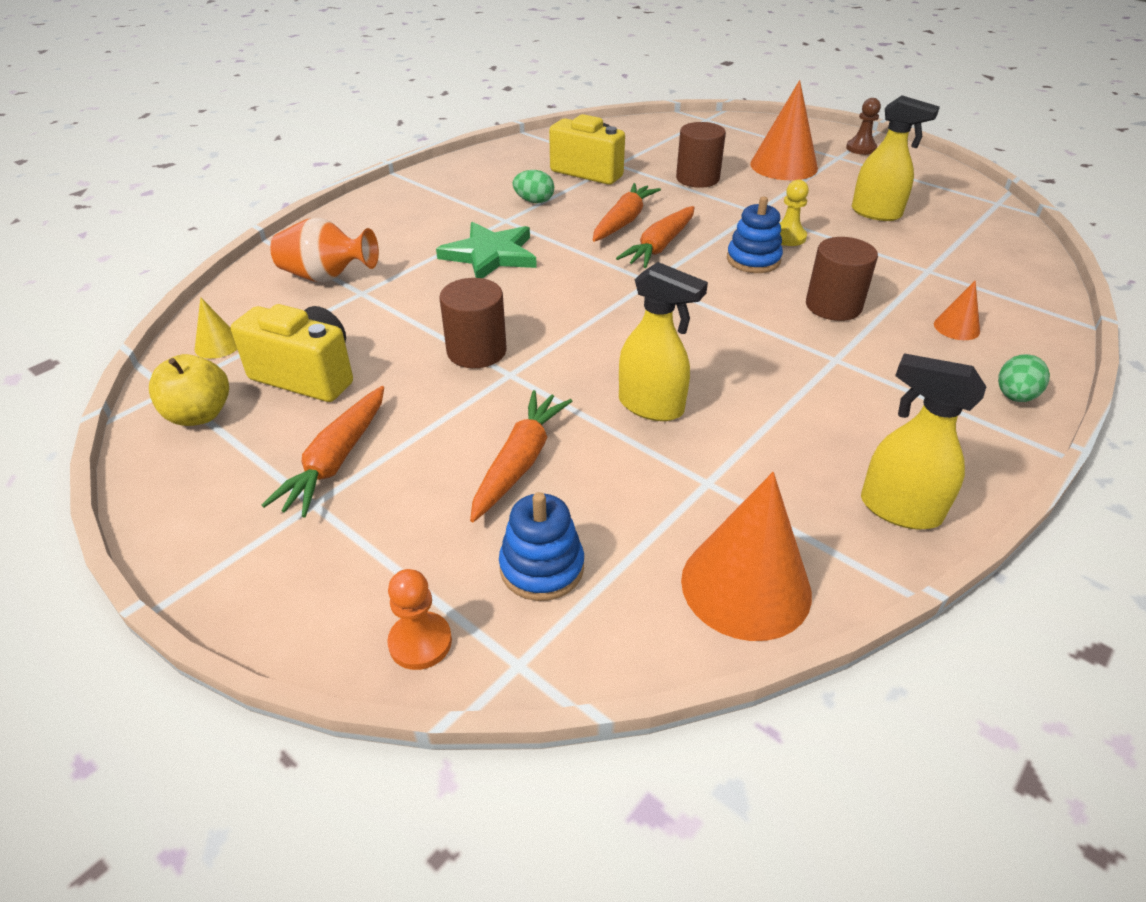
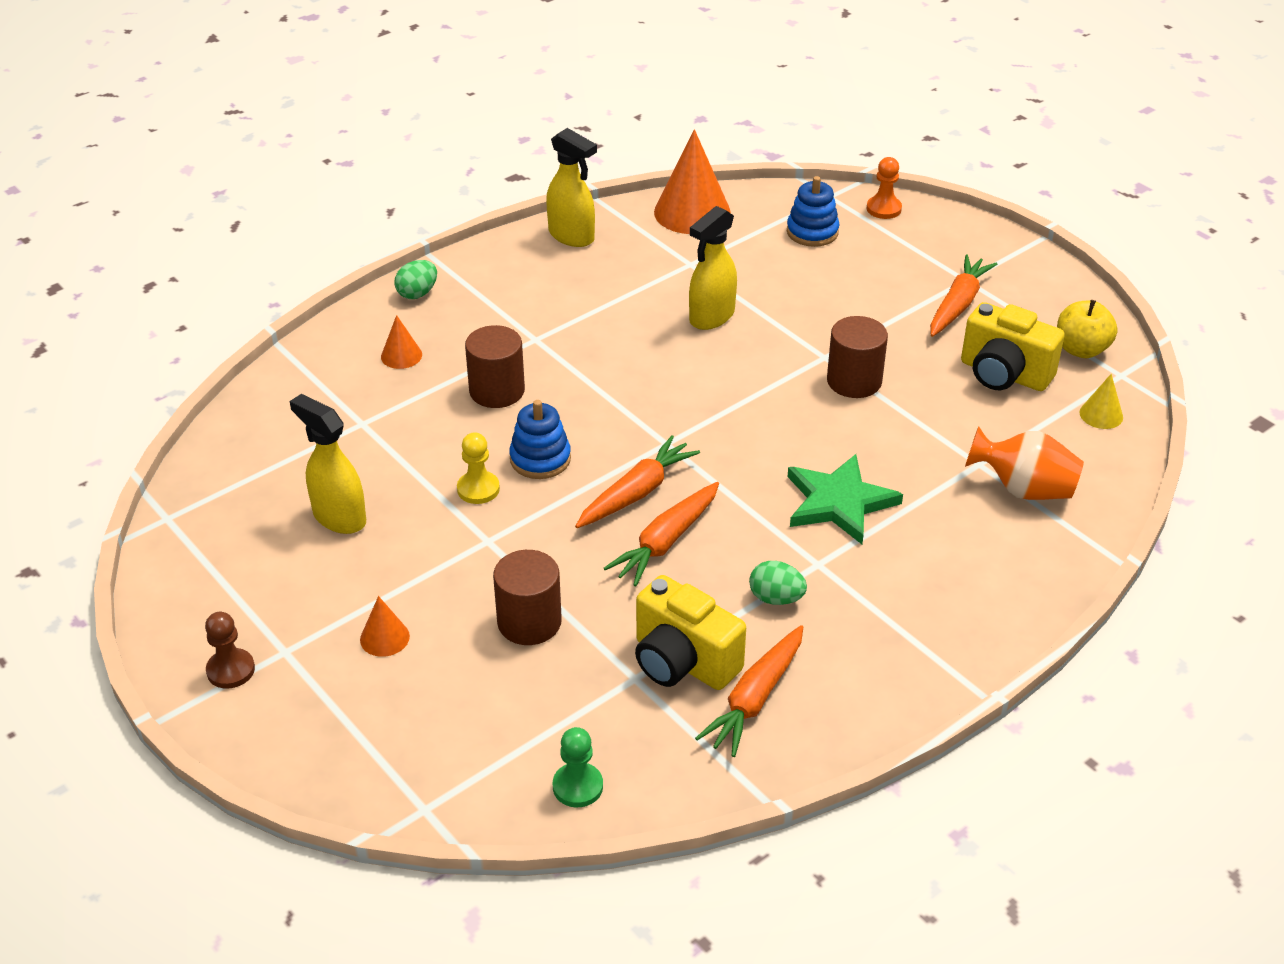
camera: 170 degrees left, 0 degrees up
orange carrot [470,390,572,522] -> orange carrot moved to [695,625,803,757]
yellow spray bottle [619,262,708,421] -> yellow spray bottle turned 90 degrees counterclockwise [689,206,737,330]
orange cone [750,80,818,180] -> orange cone [360,596,410,657], size x0.48
none -> green pawn [553,727,603,807]

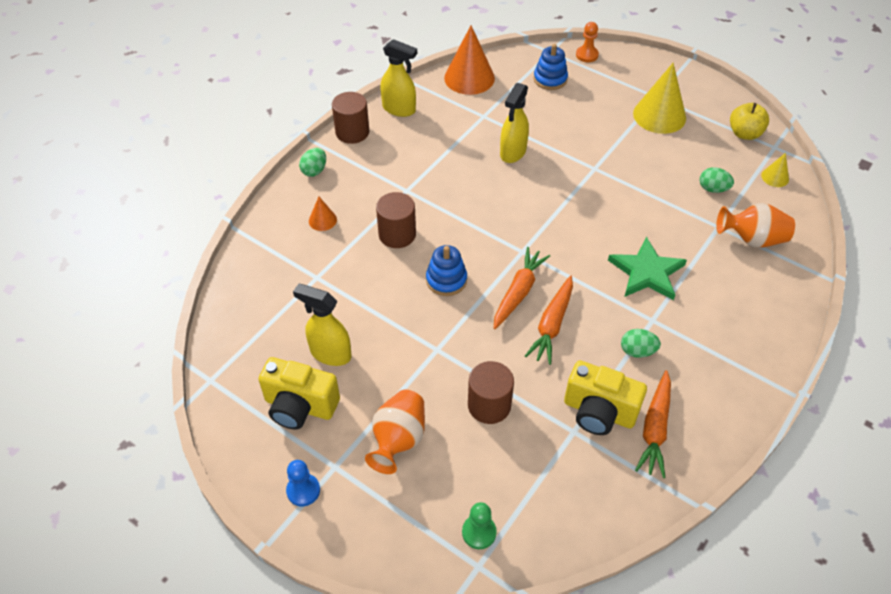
camera: 15 degrees left, 10 degrees up
brown pawn [205,612,255,689] -> blue pawn [286,460,320,506]
orange cone [360,596,410,657] -> orange vase [365,390,425,474]
yellow pawn [457,432,500,504] -> none
green pawn [553,727,603,807] -> green pawn moved to [462,502,497,549]
brown cylinder [827,316,888,398] -> brown cylinder moved to [332,92,369,144]
orange carrot [930,254,997,337] -> yellow cone [633,63,686,134]
yellow camera [961,302,1065,391] -> yellow camera moved to [258,357,340,430]
none -> green egg [700,167,734,193]

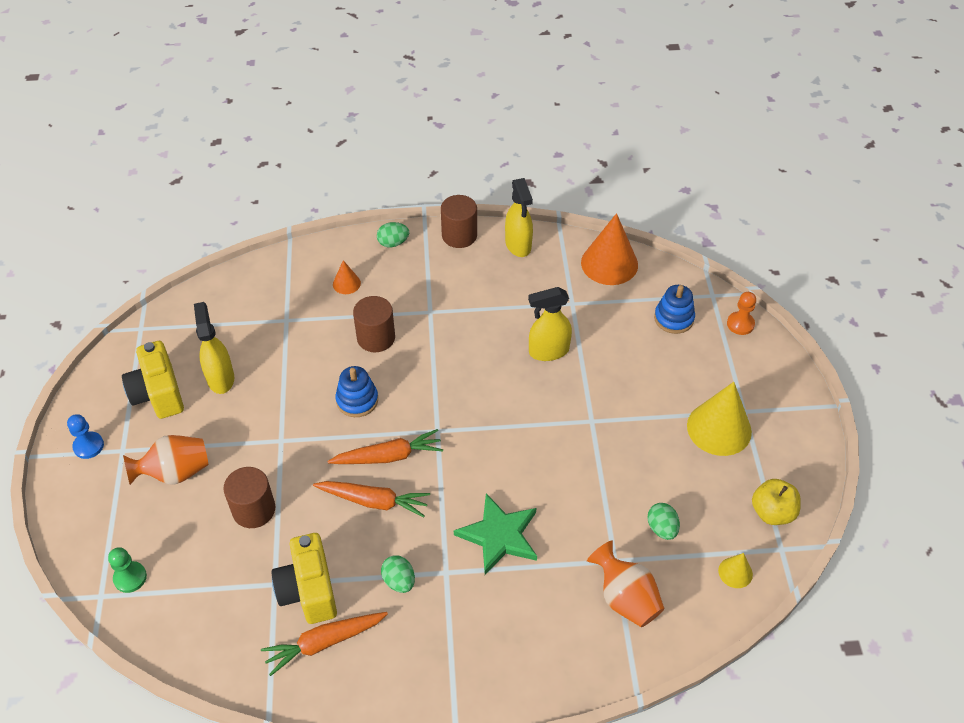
camera: 50 degrees right, 0 degrees up
orange carrot [525,275,573,365] -> orange carrot turned 150 degrees counterclockwise [313,481,430,517]

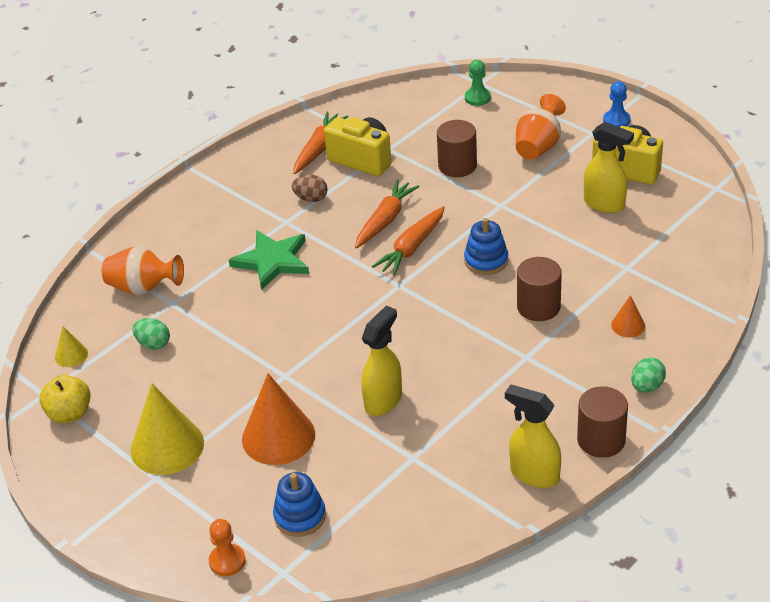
camera: 140 degrees right, 10 degrees down
orange carrot [313,481,430,517] -> orange carrot turned 150 degrees clockwise [355,180,420,249]
green egg [381,555,415,593] -> brown egg [292,175,328,202]
orange cone [581,213,638,285] -> orange cone moved to [242,373,315,465]

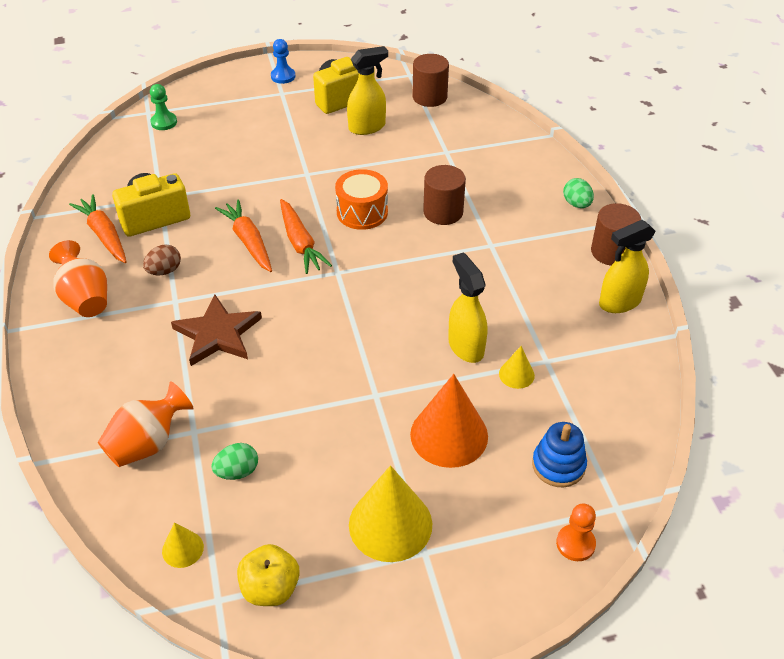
camera: 60 degrees left, 5 degrees up
green star [229,230,309,290] -> brown star [171,295,262,366]
brown cylinder [437,120,477,177] -> brown cylinder moved to [413,54,449,107]
blue stacking toy [464,218,508,275] -> orange drum [335,169,388,230]
orange vase [516,94,566,160] -> orange vase moved to [49,240,107,317]
orange cone [611,295,645,338] -> none
none -> yellow cone [499,346,535,389]

